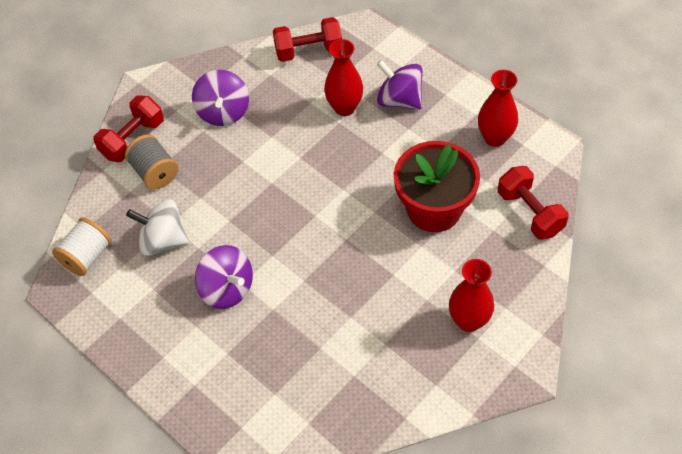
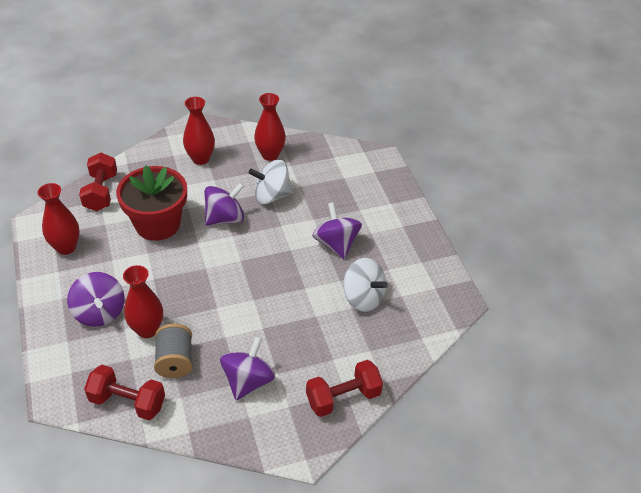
camera: 155 degrees left, 10 degrees down
white spool [52,217,112,276] -> none
grey spool [125,134,178,190] -> grey spool moved to [154,324,192,378]
none -> purple spinning top [204,183,244,226]
none -> white spinning top [248,160,293,204]
none -> red vase [254,93,286,161]

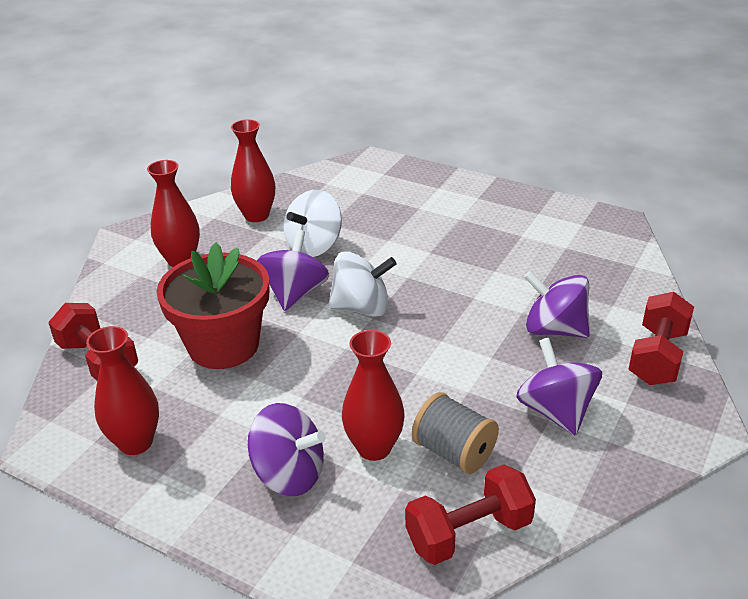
camera: 40 degrees left, 10 degrees down
purple spinning top [312,202,362,259] -> purple spinning top moved to [524,271,590,338]
white spinning top [344,258,388,312] -> white spinning top moved to [328,251,397,317]

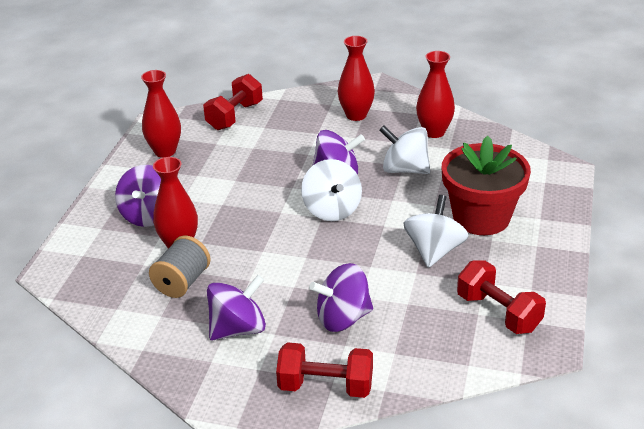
camera: 75 degrees right, 0 degrees up
red flower pot [157,242,269,369] -> red flower pot moved to [442,136,531,235]
red dumbbell [405,464,536,565] -> red dumbbell moved to [457,261,546,334]
purple spinning top [524,271,590,338] -> purple spinning top turned 120 degrees counterclockwise [309,263,373,332]
none -> white spinning top [404,195,469,268]

